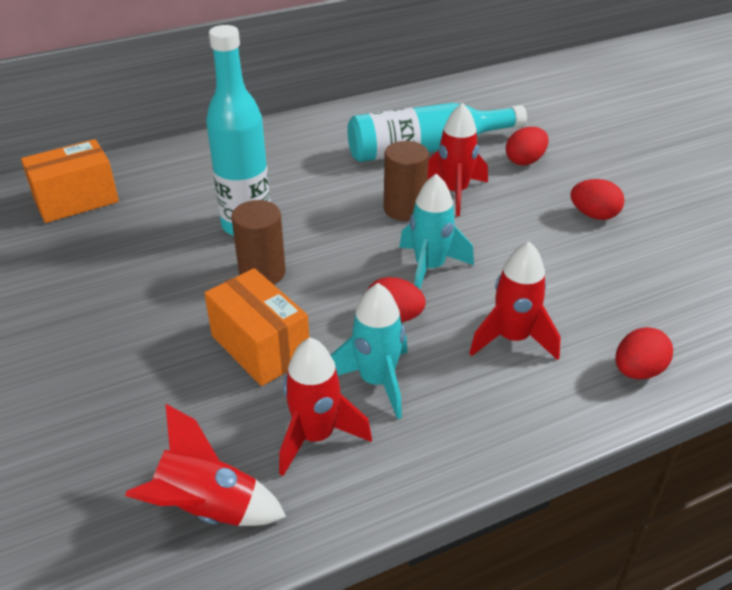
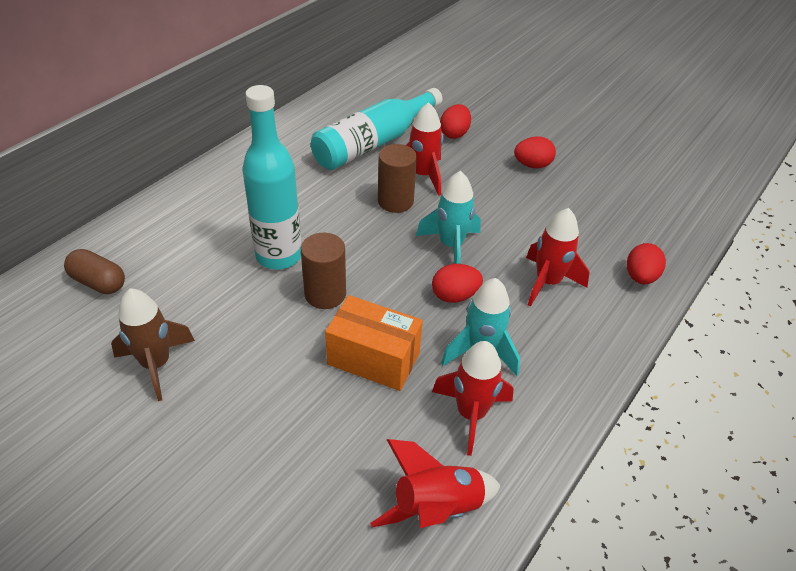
camera: 30 degrees left, 5 degrees up
orange box [21,139,119,223] -> brown capsule [64,249,125,294]
none -> brown rocket [111,288,195,401]

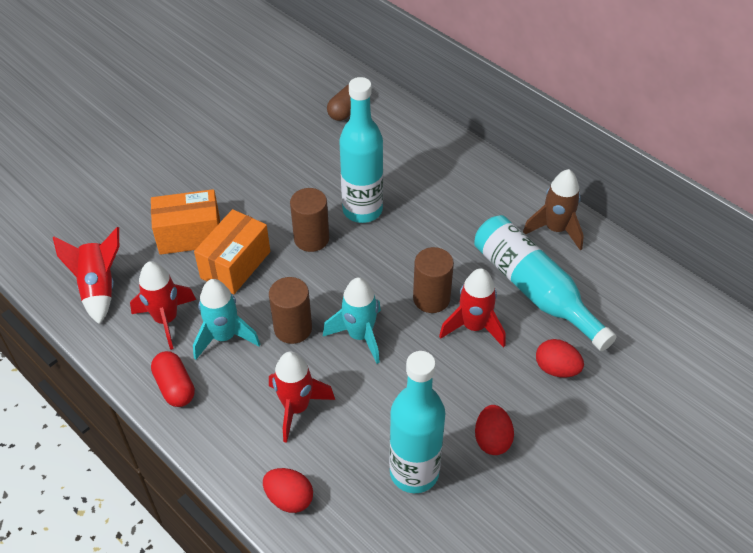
camera: 100 degrees right, 5 degrees up
brown rocket [111,288,195,401] -> brown rocket moved to [523,169,584,250]
red egg [432,264,483,303] -> brown cylinder [269,277,312,344]
none -> orange box [151,189,220,255]
none -> red capsule [151,351,195,407]
none -> turquoise bottle [389,351,446,493]

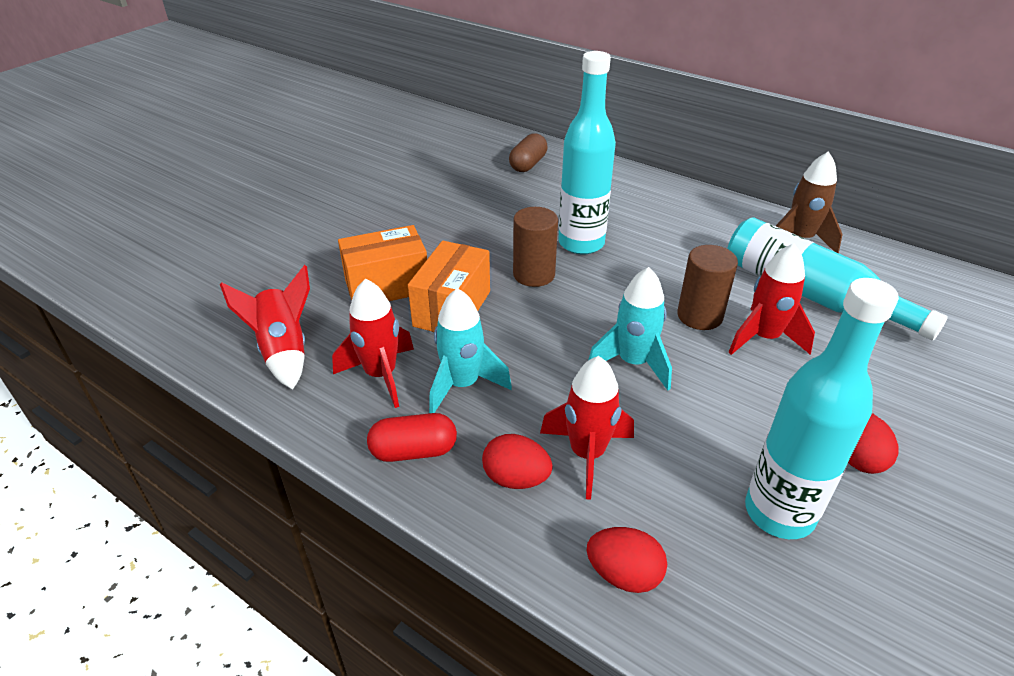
camera: 10 degrees left, 10 degrees down
red capsule [151,351,195,407] -> red capsule turned 60 degrees counterclockwise [367,413,457,462]
brown cylinder [269,277,312,344] -> none
red egg [536,339,584,378] -> red egg moved to [482,434,553,489]

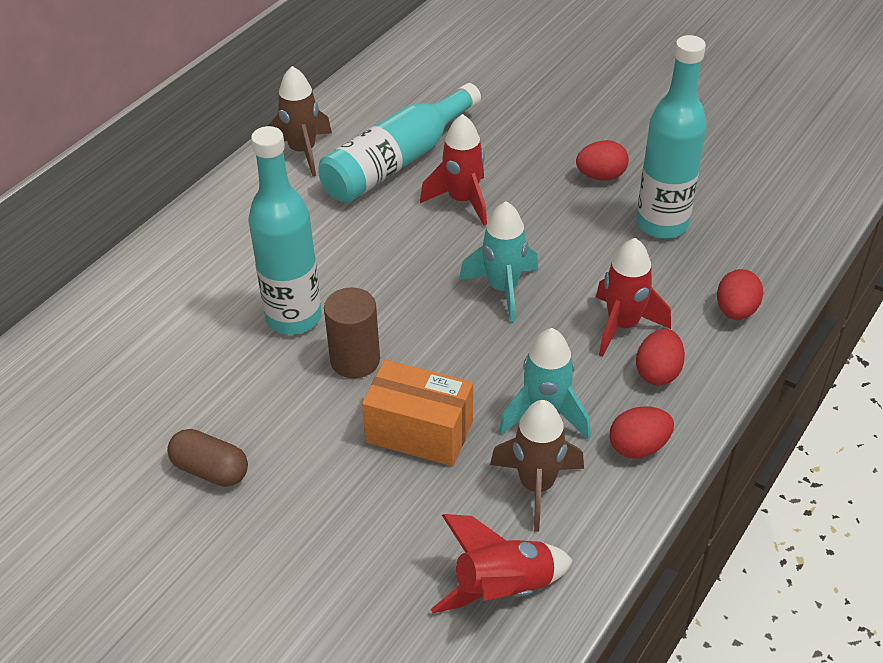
camera: 90 degrees left, 5 degrees up
red rocket [332,279,414,408] -> brown rocket [490,400,584,532]
orange box [338,225,427,301] -> none
red capsule [367,413,457,462] -> red egg [610,406,674,459]
brown capsule [509,133,548,172] -> brown capsule moved to [167,429,248,487]
brown cylinder [677,245,738,330] -> none

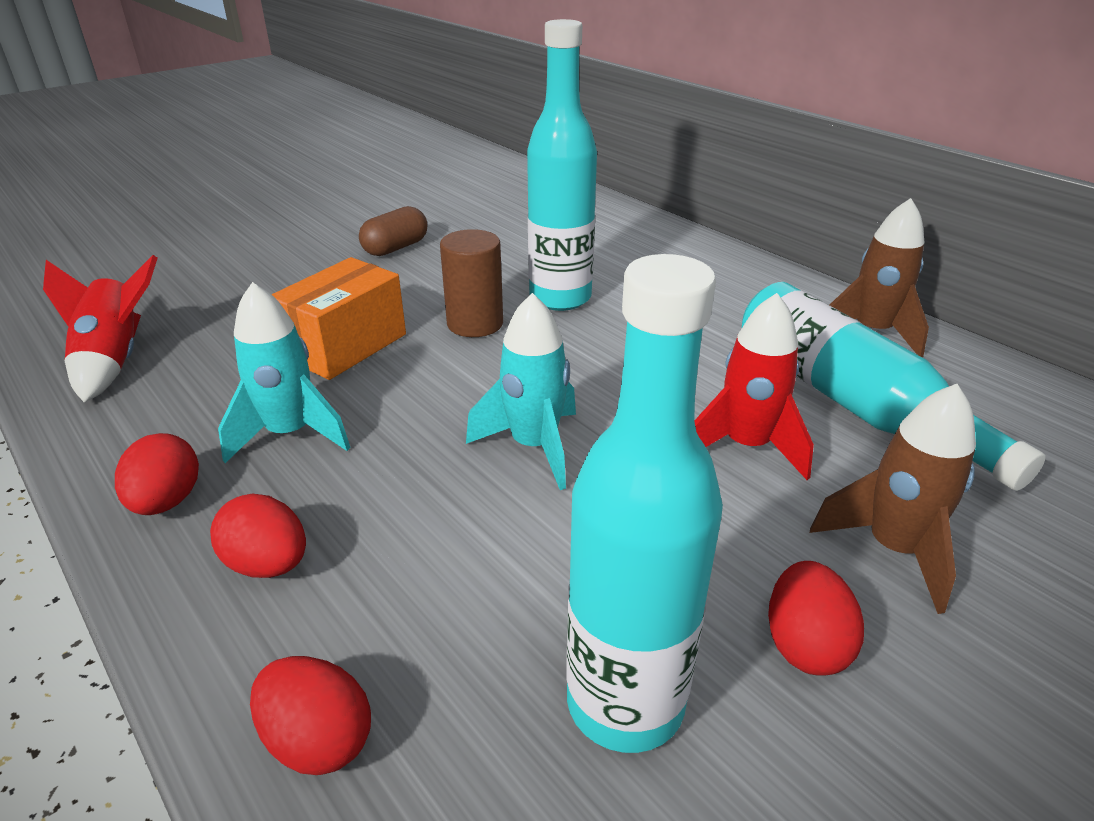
camera: 105 degrees right, 10 degrees down
brown rocket [490,400,584,532] -> brown rocket moved to [810,384,976,614]
red rocket [596,238,671,357] -> none

